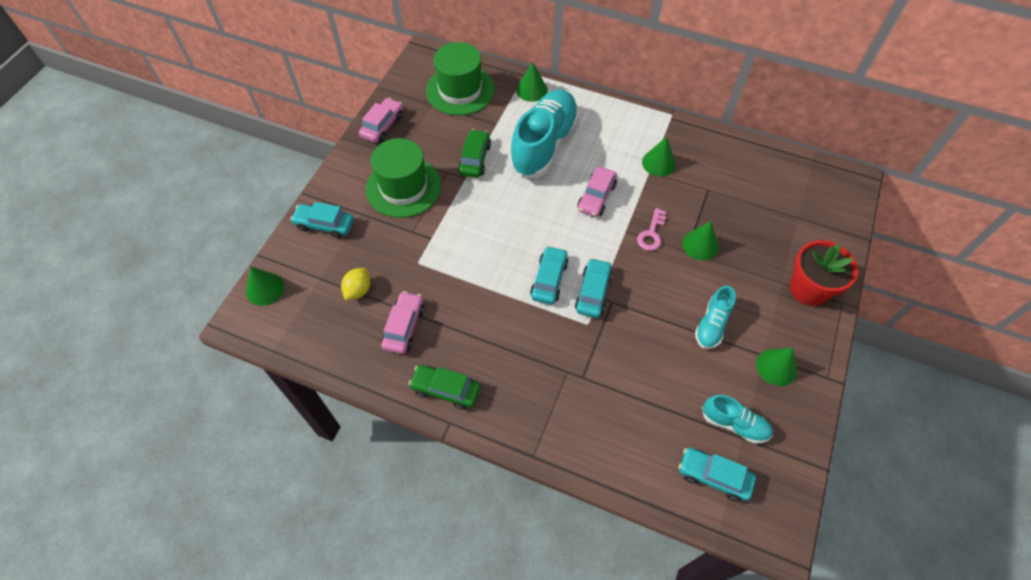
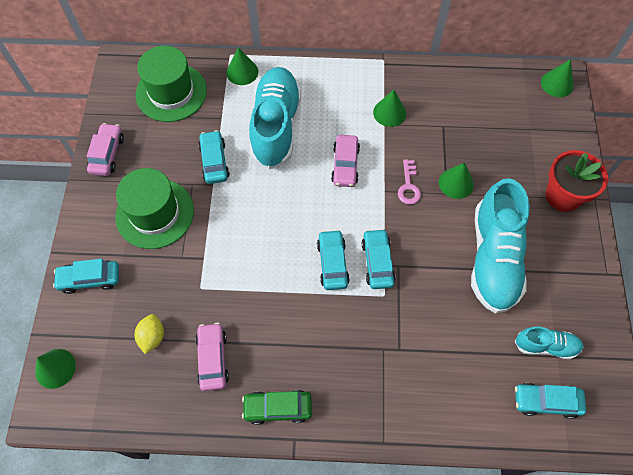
camera: 20 degrees left, 5 degrees up
green car [458,129,491,178] -> turquoise car [198,130,230,184]
turquoise shoe [695,286,736,349] -> turquoise shoe [471,178,530,313], size x2.02
green cone [756,348,797,386] -> green cone moved to [541,59,574,97]

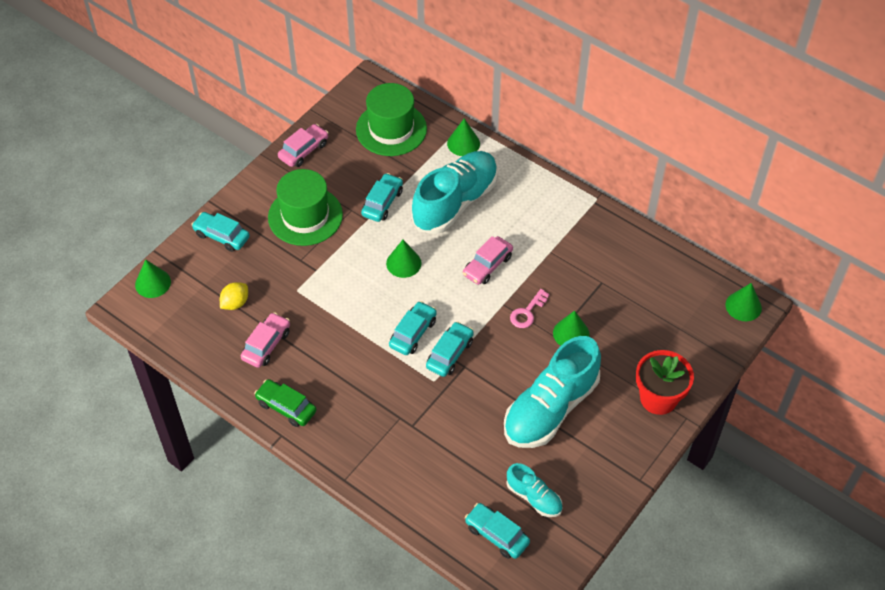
camera: 35 degrees right, 10 degrees down
green cone [373,90,406,127] -> green cone moved to [386,240,421,278]

